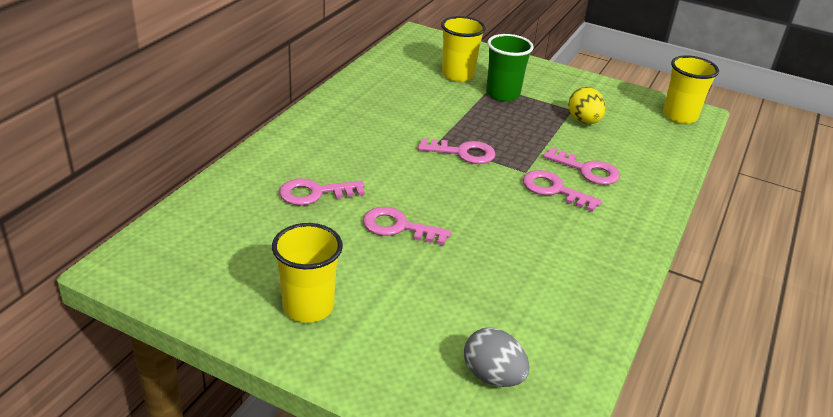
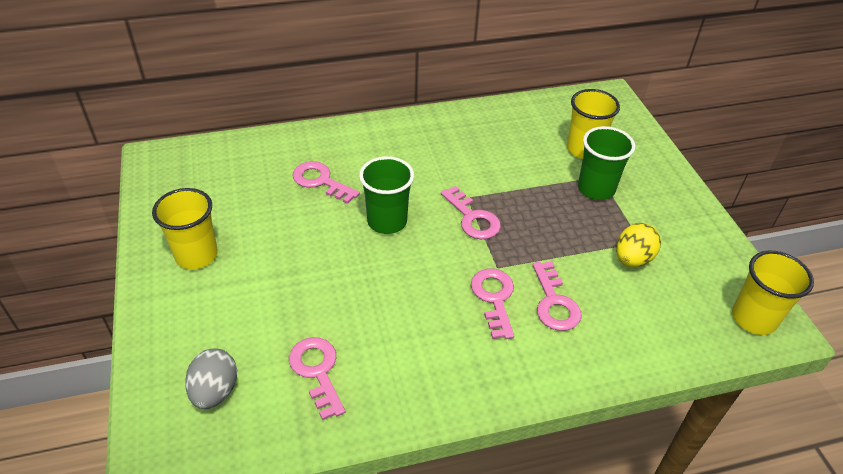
camera: 50 degrees right, 10 degrees up
pink key [363,207,451,245] -> pink key moved to [289,337,345,420]
none -> green cup [359,156,414,234]

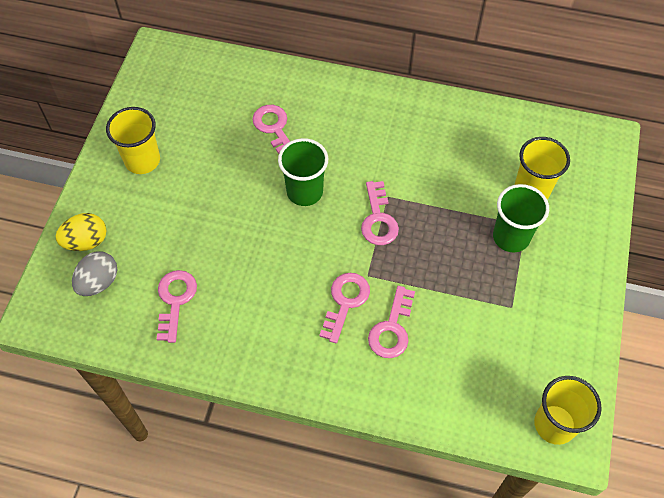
camera: 30 degrees right, 15 degrees up
yellow egg [616,223,661,267] -> yellow egg moved to [56,213,106,251]

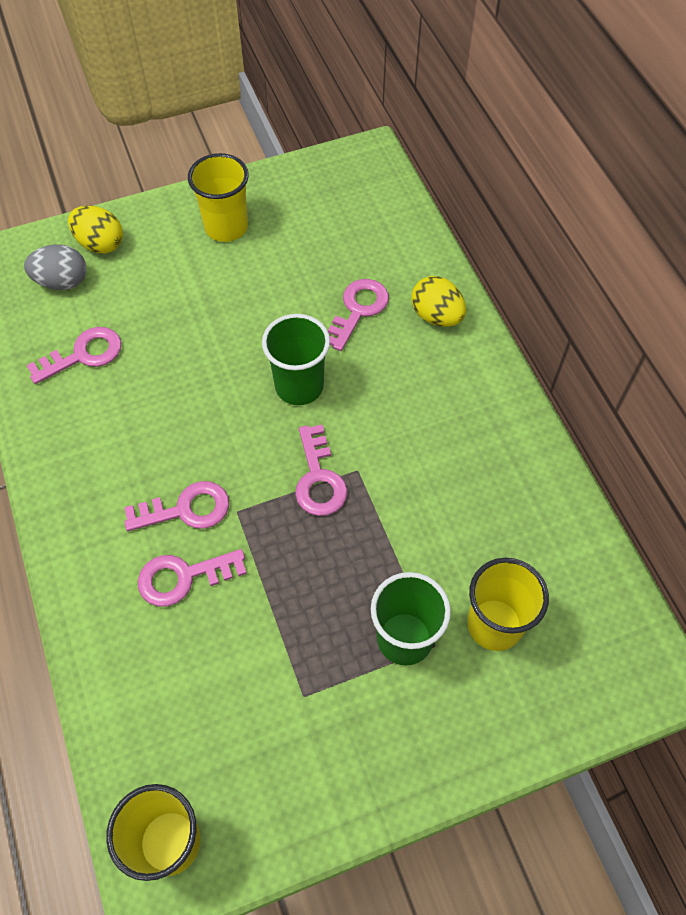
camera: 55 degrees right, 0 degrees up
pink key [361,181,399,245] -> pink key turned 60 degrees counterclockwise [295,425,348,516]
none -> yellow egg [412,276,466,326]

